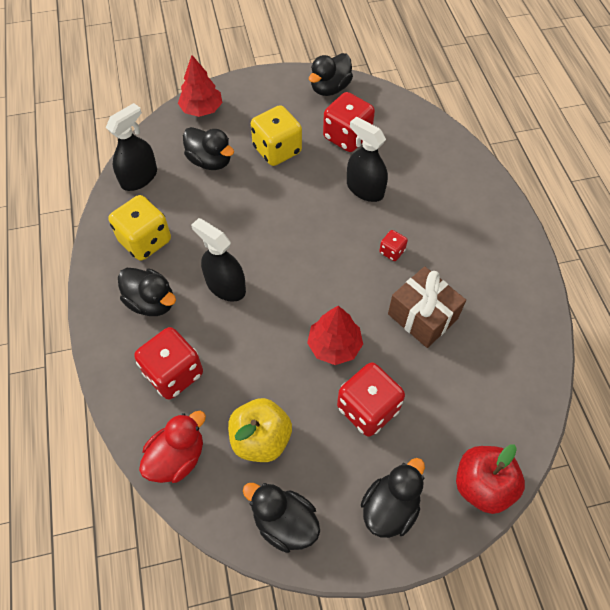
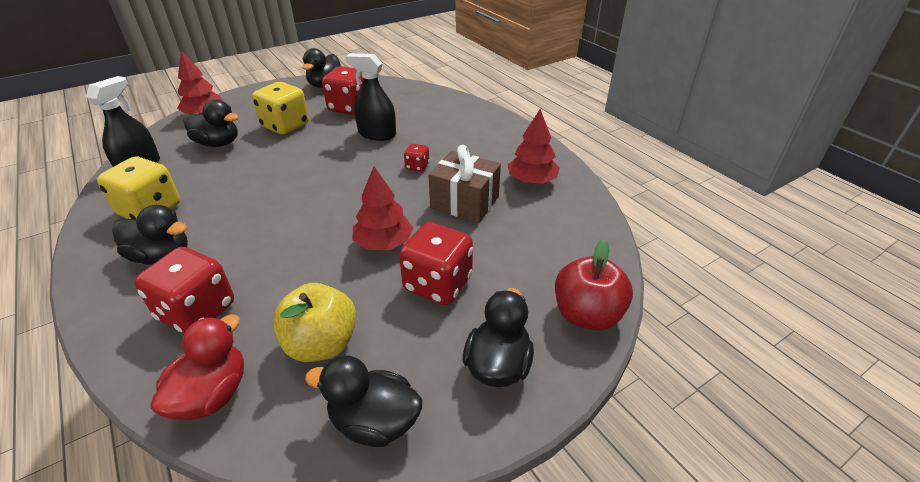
camera: 20 degrees left, 20 degrees down
black spray bottle [191,218,246,302] -> none
none -> red tree [507,109,560,184]

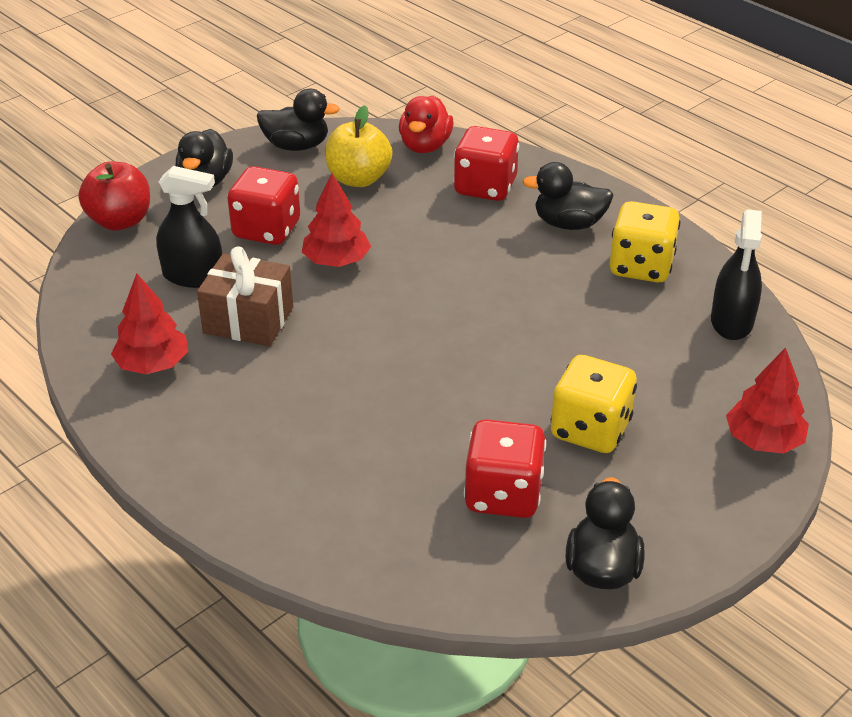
camera: 170 degrees right, 0 degrees up
black duck [183,99,239,147] -> none
black spray bottle [345,53,396,141] -> black spray bottle moved to [156,166,222,288]
red dice [404,144,429,172] -> none

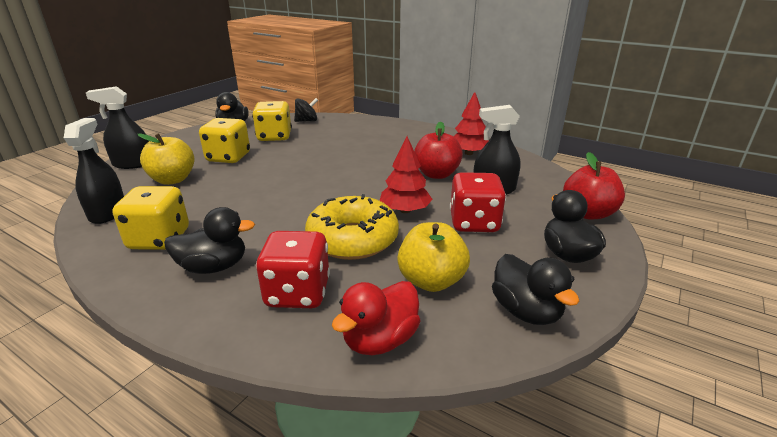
camera: 165 degrees right, 10 degrees down
brown gift [197,246,293,346] -> red apple [414,122,463,179]
black duck [257,89,340,151] -> black duck turned 105 degrees counterclockwise [492,254,580,325]
red duck [399,96,454,153] -> red duck turned 135 degrees counterclockwise [332,281,421,355]
red dice [464,419,546,518] -> yellow dice [252,101,292,141]
red tree [726,348,809,453] -> black spray bottle [86,86,149,169]
none -> yellow apple [137,133,194,185]
none -> black spinning top [294,98,318,122]
none -> yellow donut [305,194,399,260]

